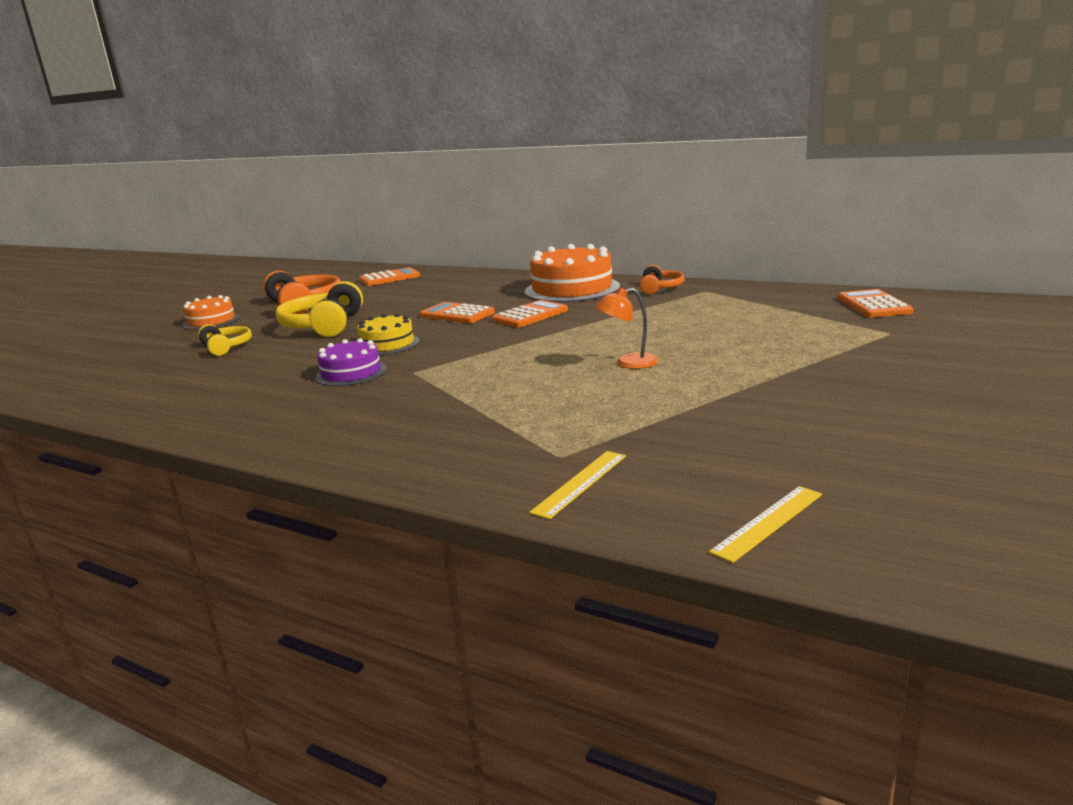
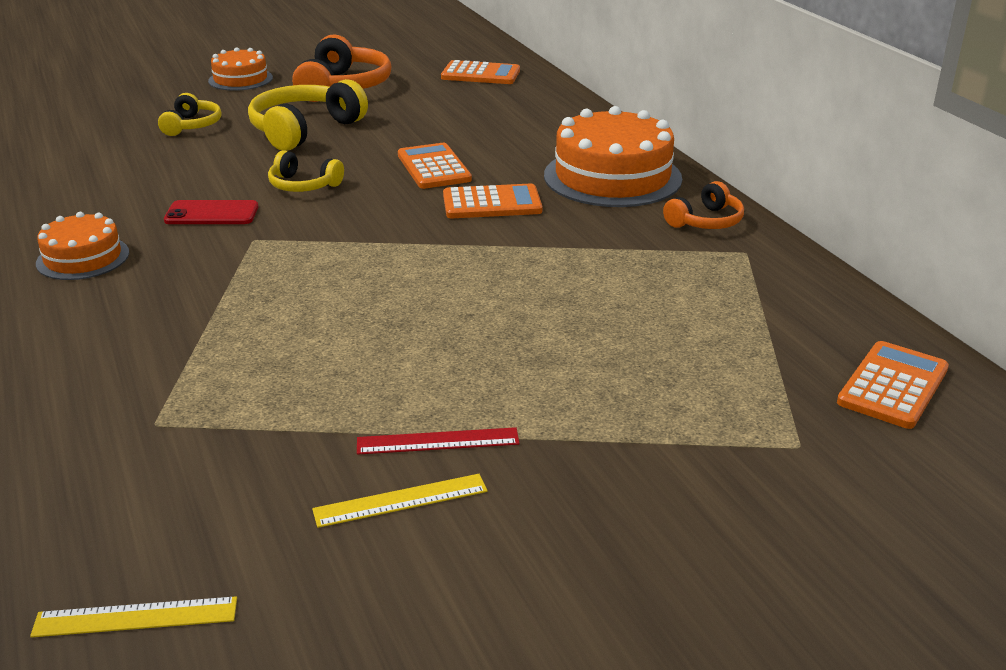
camera: 35 degrees right, 10 degrees up
purple cake [315,338,387,386] -> red phone [164,200,258,224]
yellow cake [357,313,420,355] -> yellow headphones [268,150,344,192]
yellow ruler [529,451,626,519] -> yellow ruler moved to [312,474,488,528]
orange lamp [595,288,658,369] -> none
none -> orange cake [36,212,129,280]
none -> red ruler [357,427,519,455]

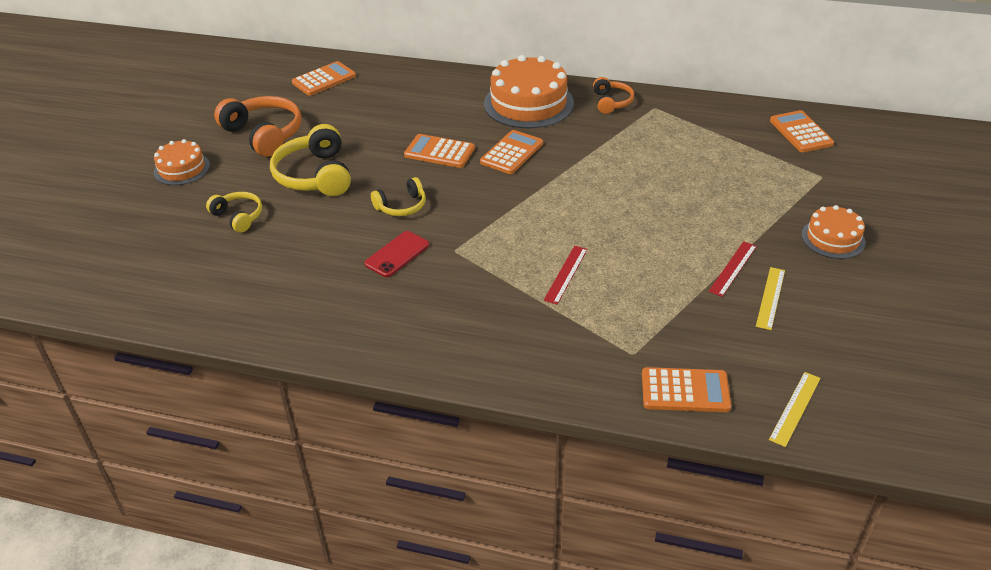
camera: 50 degrees left, 10 degrees up
orange cake [36,212,129,280] -> orange cake moved to [801,205,866,259]
none -> red ruler [544,246,588,305]
none -> orange calculator [642,367,731,412]

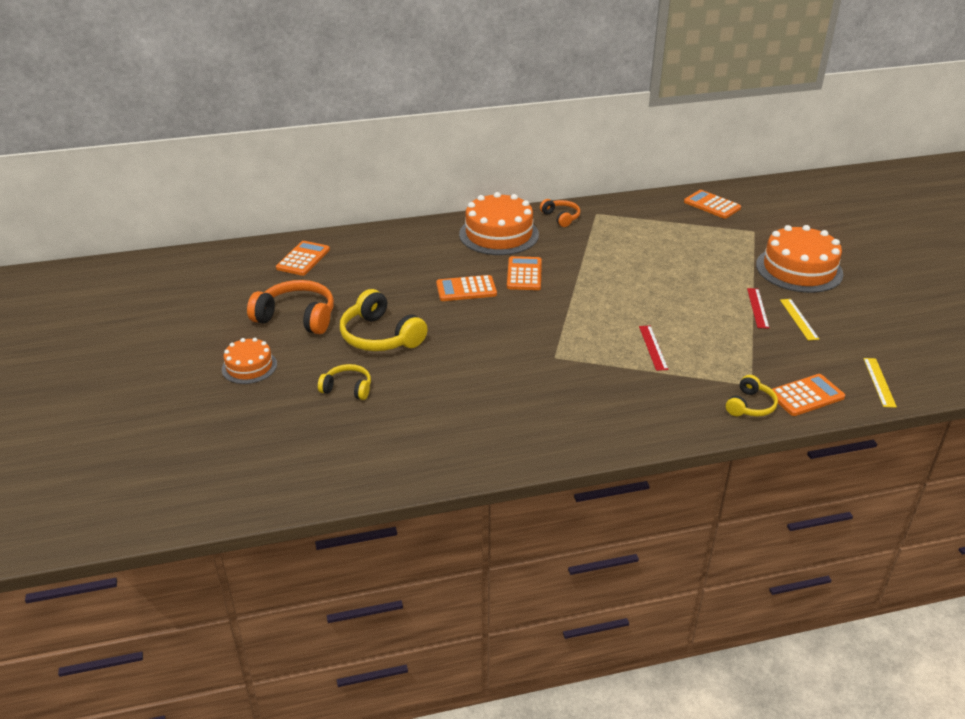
camera: 30 degrees left, 5 degrees down
red phone [364,231,429,277] -> none
yellow headphones [371,177,426,216] -> yellow headphones moved to [726,375,778,417]
orange cake [801,205,866,259] -> orange cake [756,225,843,293], size x1.78

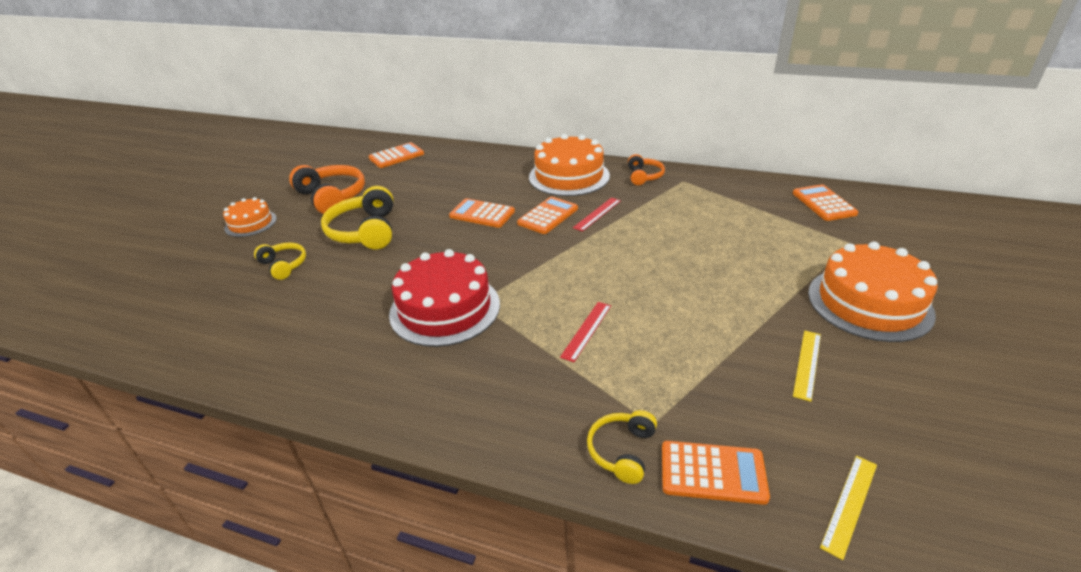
camera: 35 degrees right, 0 degrees up
yellow headphones [726,375,778,417] -> yellow headphones turned 135 degrees clockwise [587,410,657,484]
red ruler [747,288,769,329] -> red ruler moved to [573,198,621,231]
none -> red cake [389,249,500,347]

